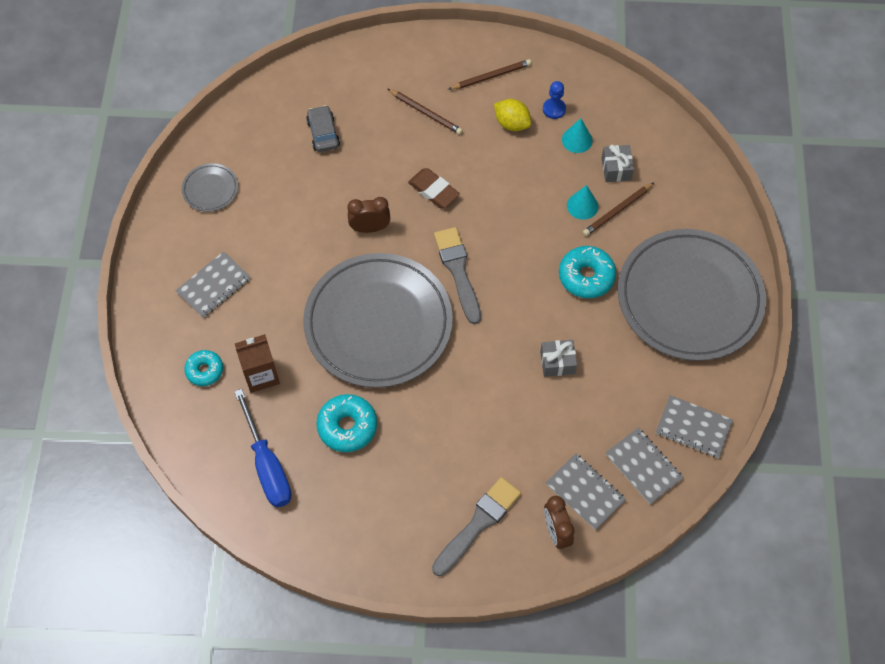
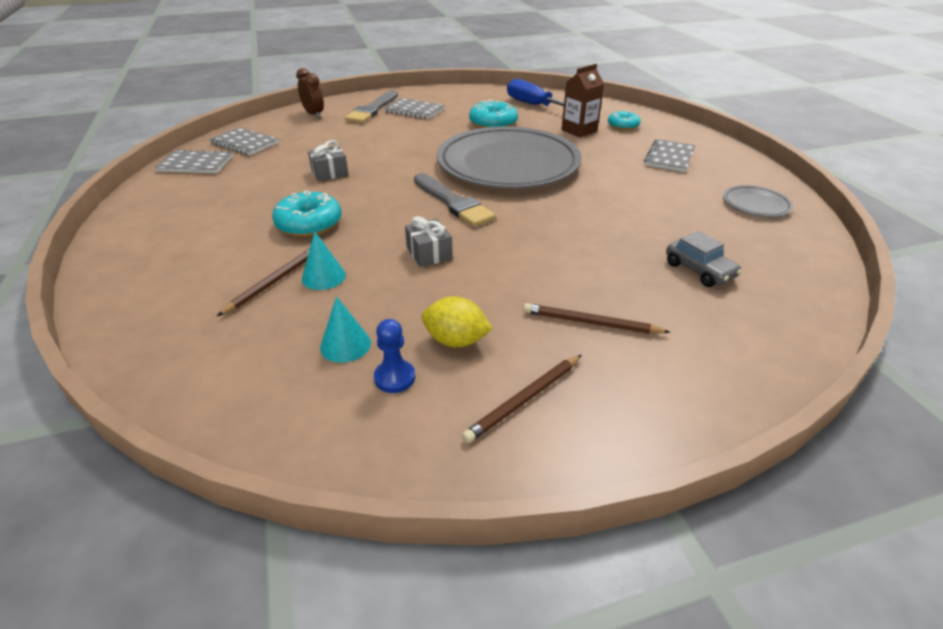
camera: 160 degrees right, 25 degrees down
brown clock [347,197,390,233] -> none
brown eraser [408,168,460,208] -> none
grey notebook [546,453,626,530] -> grey notebook moved to [384,98,445,119]
grey gift [601,145,634,182] -> grey gift moved to [405,216,453,267]
grey plate [618,229,766,361] -> none

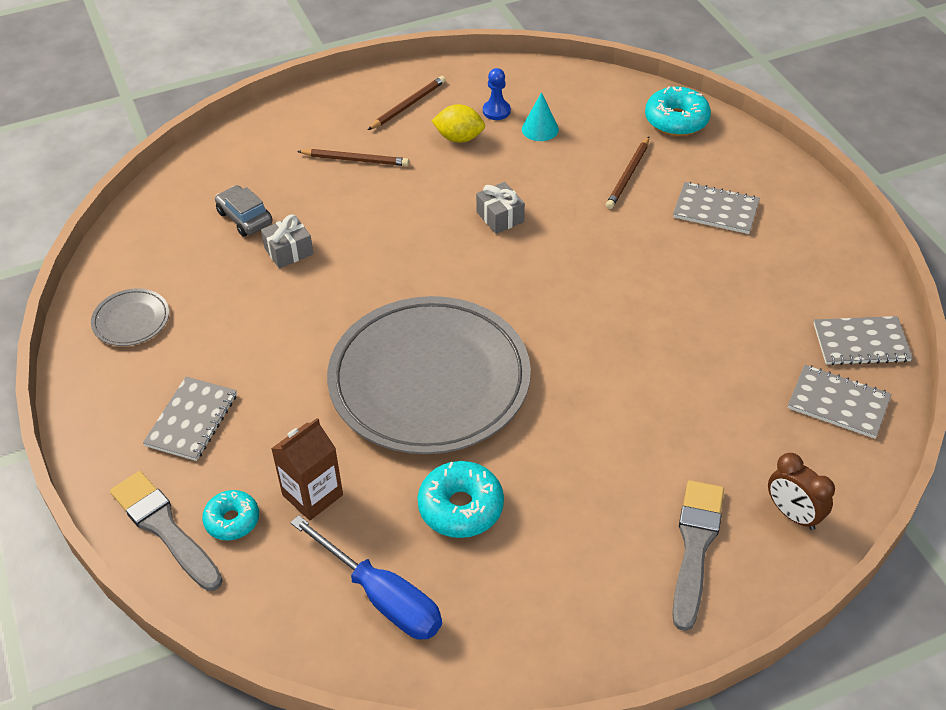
camera: 175 degrees right, 10 degrees up
turquoise donut [272,191,341,237] -> turquoise donut moved to [645,86,711,136]
turquoise cone [302,231,346,290] -> none
grey gift [308,140,349,181] -> grey gift moved to [261,215,314,269]
grey notebook [384,98,445,119] -> grey notebook moved to [673,182,760,234]
grey brush [414,173,496,227] -> grey brush moved to [110,471,223,591]

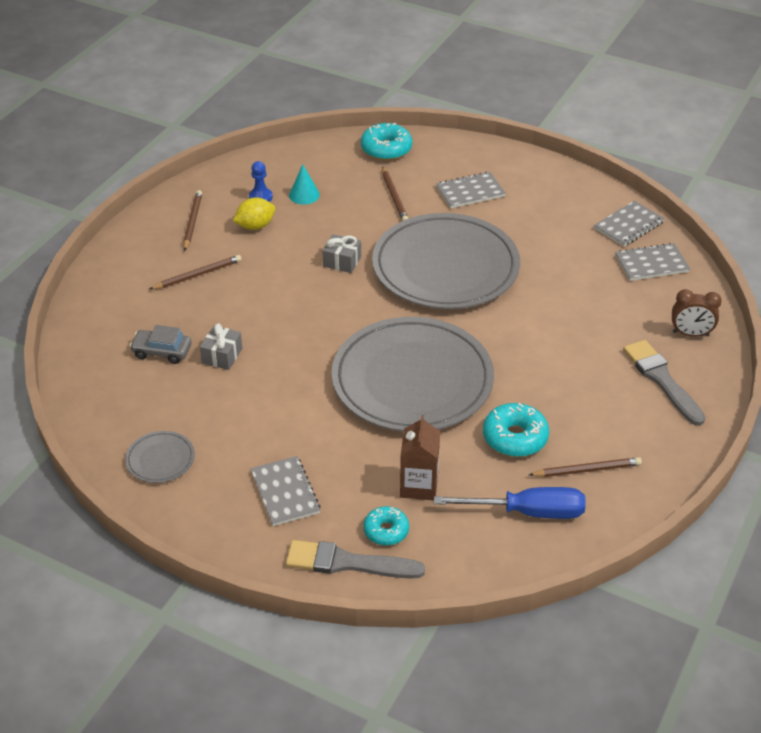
camera: 40 degrees left, 5 degrees down
none -> grey plate [372,213,520,309]
none -> brown pencil [529,457,642,477]

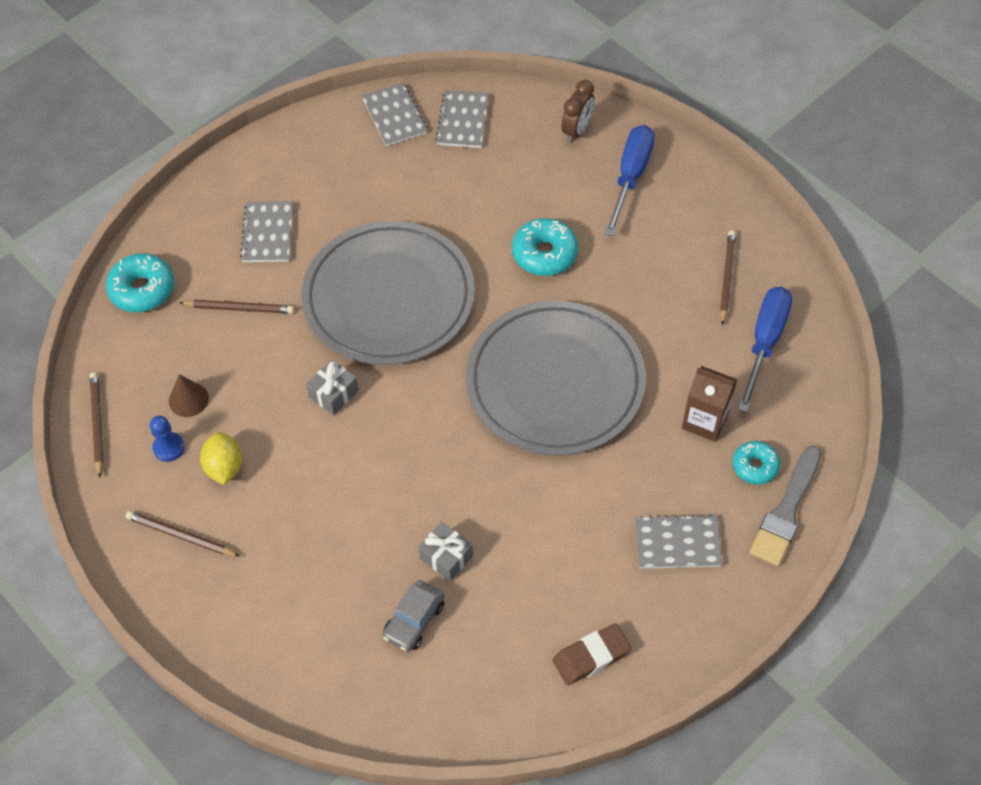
camera: 70 degrees left, 15 degrees up
grey plate [125,431,195,483] -> brown eraser [553,623,631,685]
brown pencil [150,255,242,289] -> brown pencil moved to [90,372,104,478]
turquoise cone [289,164,320,205] -> brown cone [169,374,209,417]
turquoise donut [483,403,549,457] -> turquoise donut moved to [512,218,578,276]
grey brush [623,340,705,426] -> blue screwdriver [605,125,655,236]

